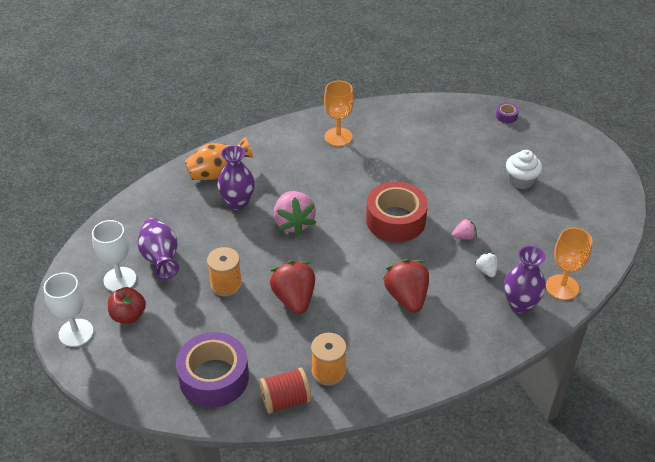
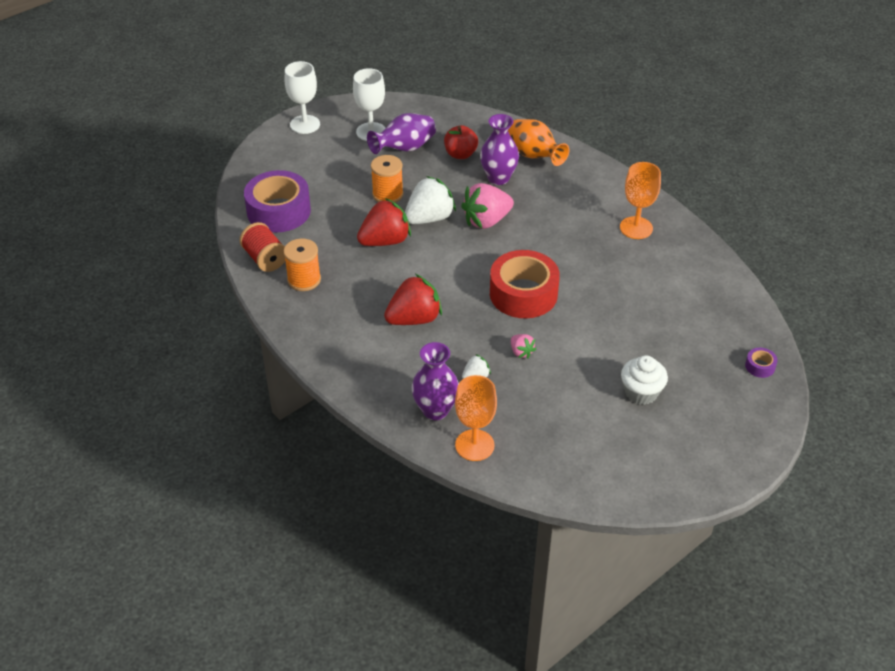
camera: 75 degrees right, 0 degrees up
red apple [108,287,146,324] -> red apple moved to [444,125,478,159]
none -> white strawberry [405,176,456,224]

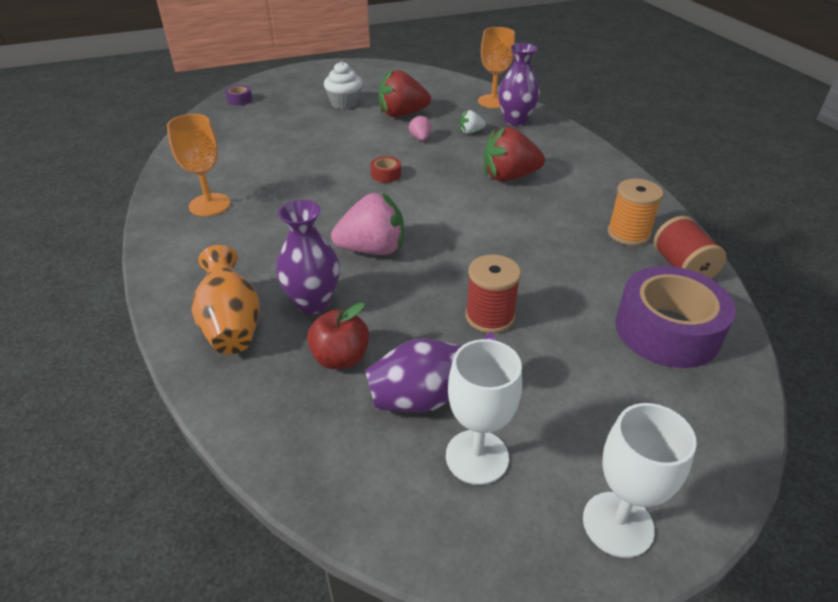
camera: 160 degrees left, 5 degrees down
red strawberry [357,198,411,246] -> red strawberry moved to [379,69,431,117]
orange spool [371,155,403,203] -> red spool [466,254,521,333]
white strawberry [405,176,456,224] -> none
red tape [490,250,560,318] -> red tape [370,156,401,183], size x0.41

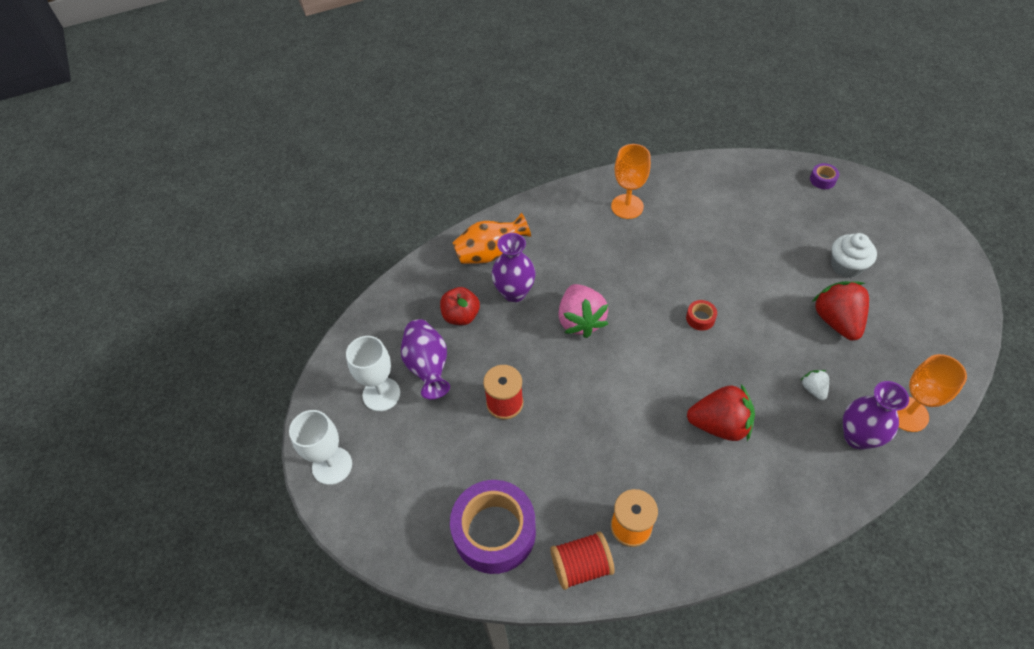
camera: 90 degrees right, 15 degrees up
pink strawberry [409,114,432,141] -> none
red strawberry [484,127,545,182] -> red strawberry turned 105 degrees clockwise [687,384,755,441]

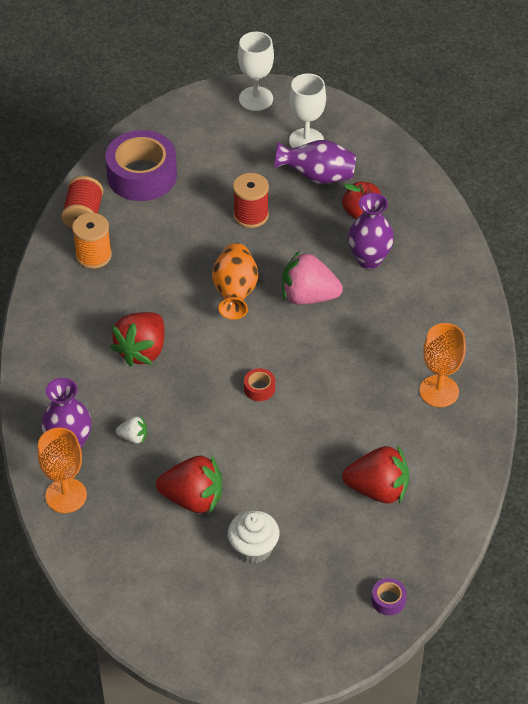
camera: 110 degrees right, 5 degrees down
orange vase [453,213,531,264] -> orange vase moved to [212,243,258,320]
none -> red strawberry [342,446,409,504]

